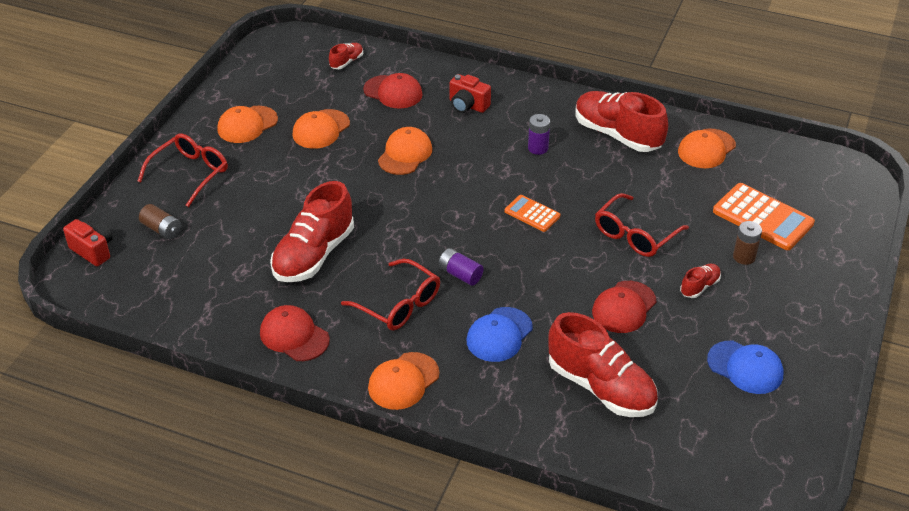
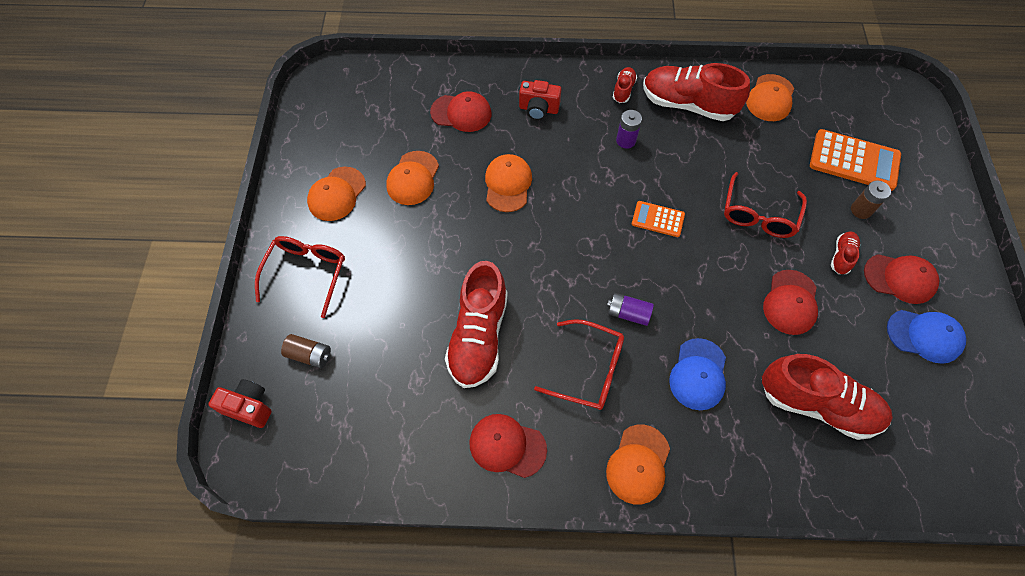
camera: 20 degrees left, 20 degrees up
red shoe [329,43,363,69] -> red shoe moved to [613,67,637,103]
none -> red cap [864,254,940,304]

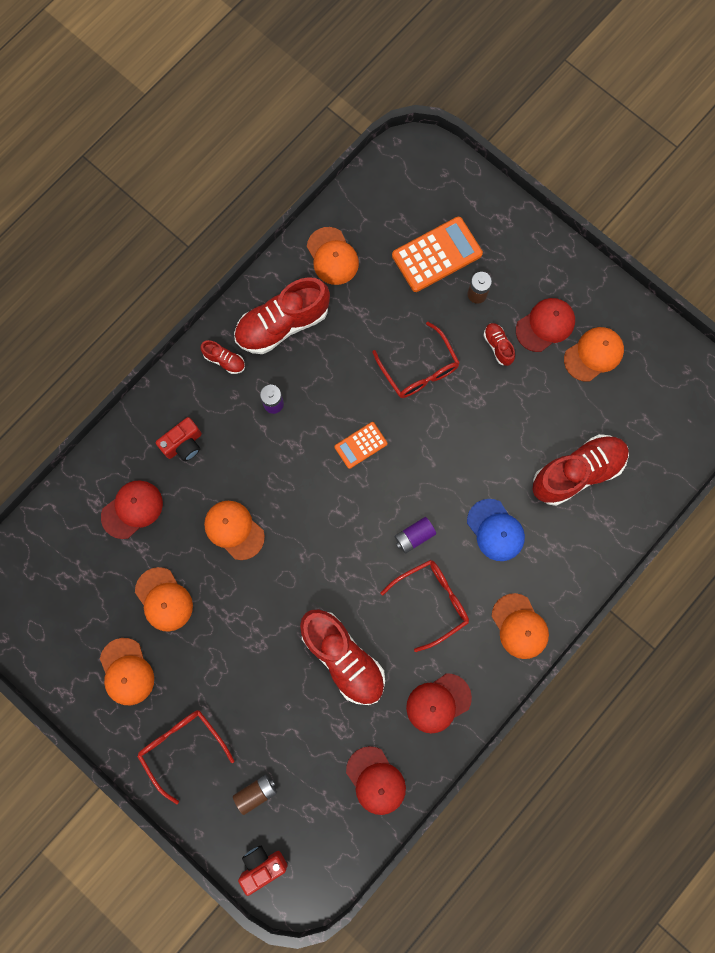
camera: 50 degrees left, 15 degrees up
red shoe [613,67,637,103] -> red shoe turned 150 degrees clockwise [200,340,245,374]
red cap [763,270,818,335] -> red cap moved to [346,746,406,815]
blue cap [887,310,966,364] -> orange cap [564,327,624,382]

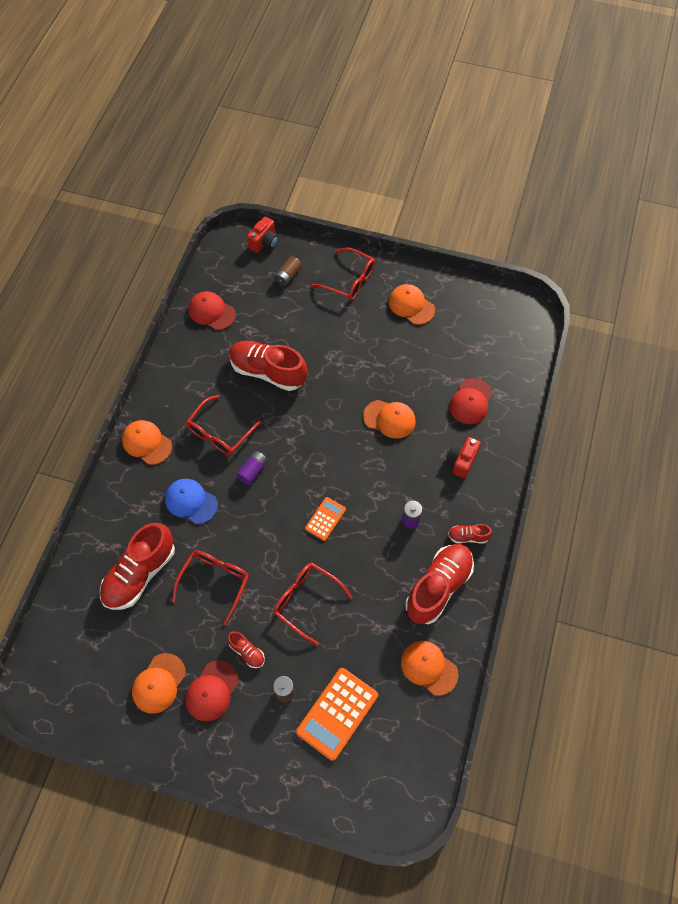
camera: 155 degrees right, 15 degrees down
orange cap [135,567,193,632] -> none
red cap [406,673,472,733] -> none
none -> red glasses [172,550,249,625]

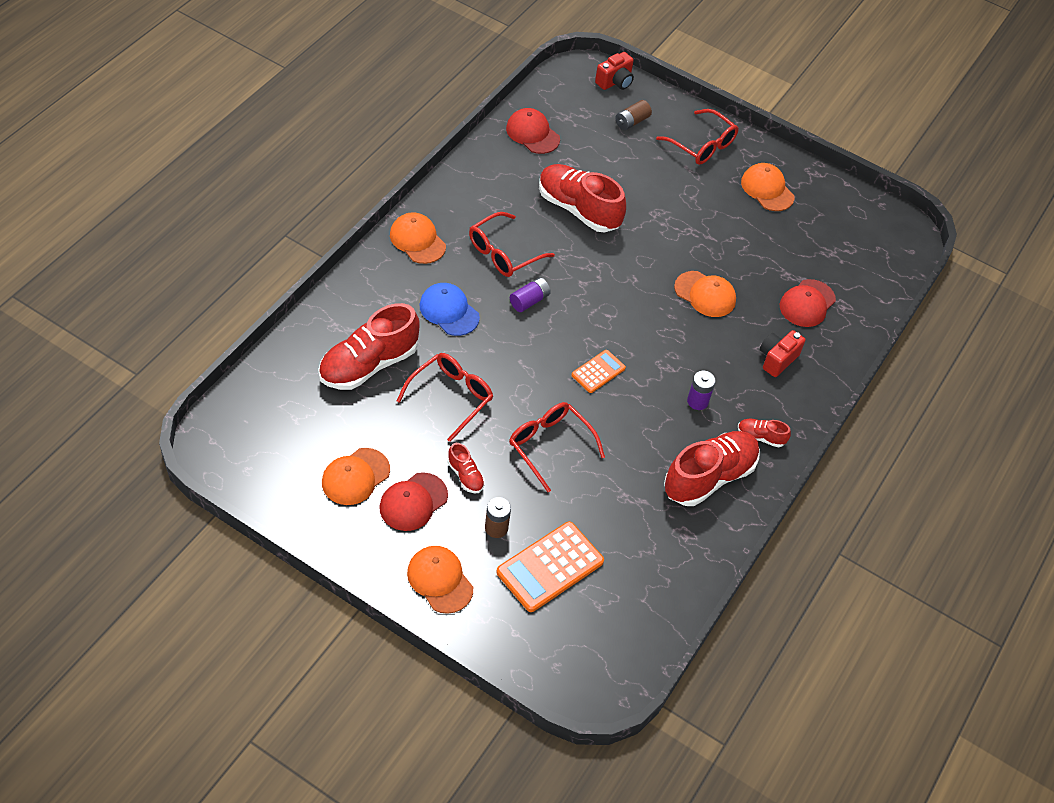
camera: 10 degrees right, 10 degrees down
orange cap [401,641,458,696] -> orange cap moved to [407,546,473,614]

